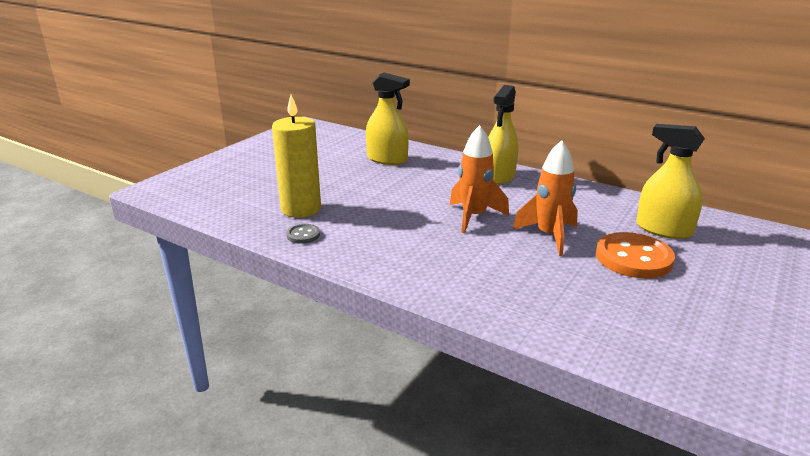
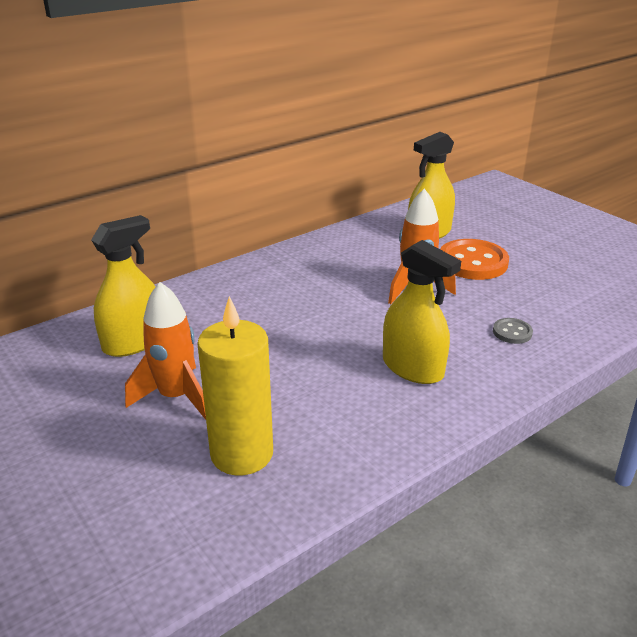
camera: 70 degrees left, 5 degrees up
grey button [286,224,320,244] -> grey button moved to [493,318,533,344]
orange rocket [450,125,509,233] -> orange rocket moved to [125,282,206,420]
yellow spray bottle [488,85,519,185] -> yellow spray bottle moved to [383,240,461,384]

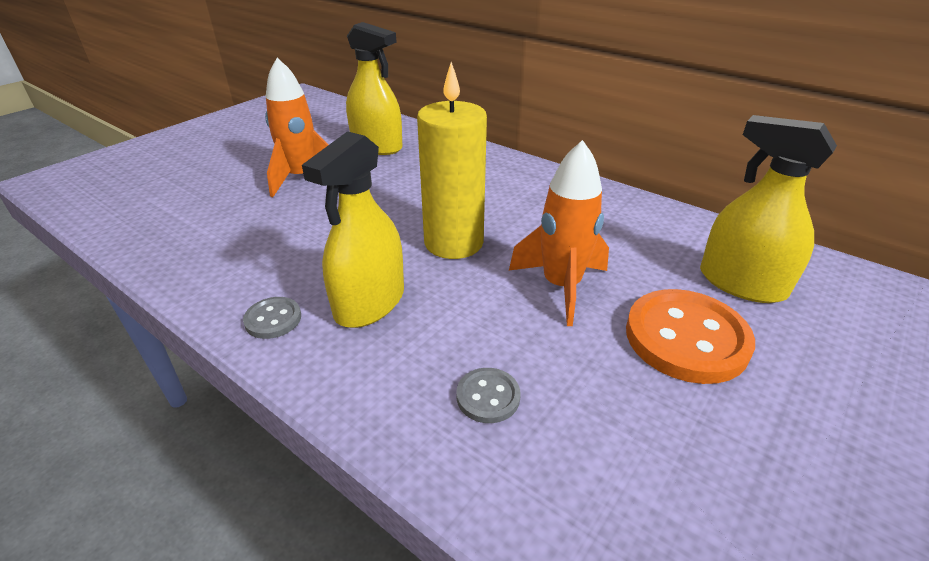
camera: 75 degrees right, 5 degrees up
yellow candle [197,296,273,475] -> yellow candle moved to [417,62,487,259]
none -> grey button [243,297,301,339]

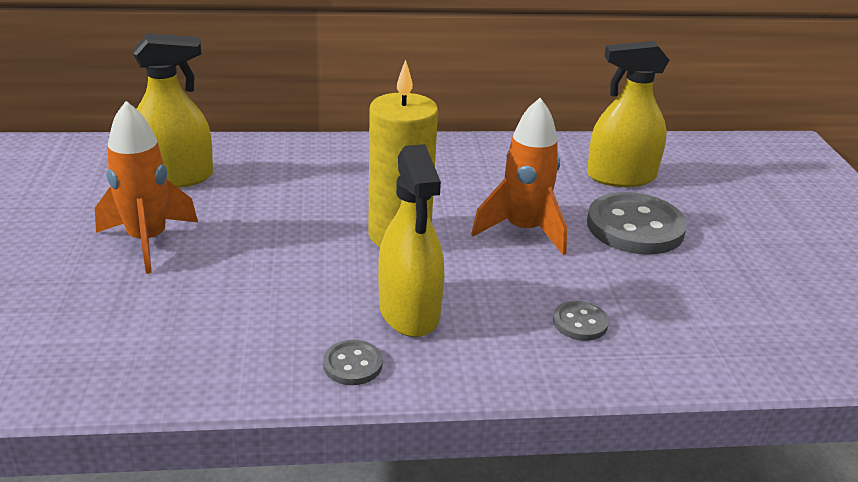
camera: 45 degrees left, 5 degrees down
orange button [626,289,755,384] -> grey button [587,192,687,255]

